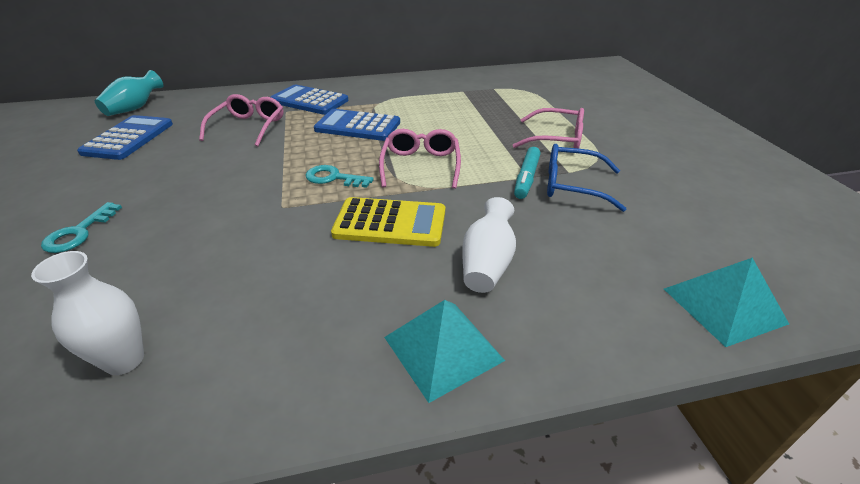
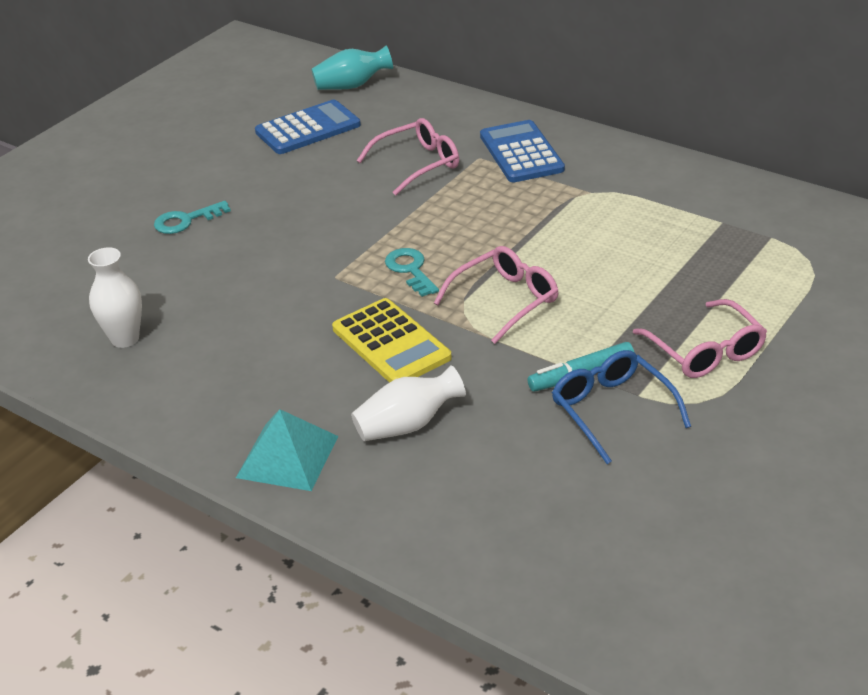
camera: 50 degrees right, 0 degrees up
blue calculator [314,109,400,141] -> none
turquoise pyramid [664,258,789,347] -> none

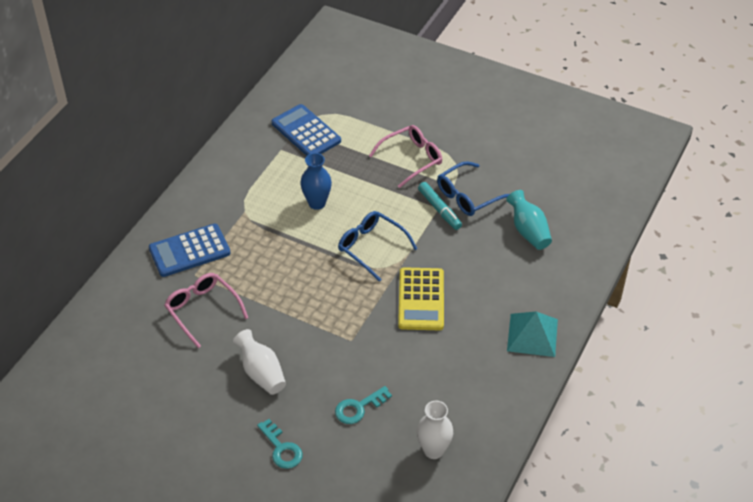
camera: 100 degrees left, 10 degrees up
blue calculator [255,100,361,154] -> blue calculator moved to [271,104,341,156]
turquoise vase [311,46,393,90] -> turquoise vase moved to [506,190,552,250]
yellow calculator [332,298,452,383] -> yellow calculator turned 135 degrees clockwise [398,267,444,330]
white vase [351,365,466,441] -> white vase moved to [233,329,286,395]
turquoise key [385,248,439,297] -> turquoise key moved to [335,386,392,424]
pink glasses [434,246,559,344] -> blue glasses [338,211,418,282]
none -> blue vase [300,153,332,210]

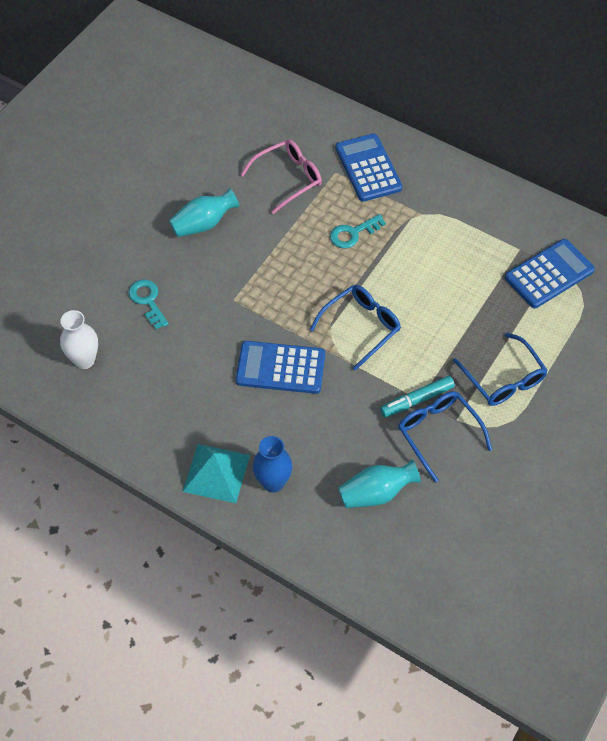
camera: 95 degrees right, 10 degrees up
white vase [233,329,286,395] -> turquoise vase [169,188,240,237]
turquoise key [257,419,303,469] -> turquoise key moved to [330,214,386,248]
blue vase [300,153,332,210] -> blue vase moved to [253,436,293,493]
pink glasses [369,125,442,188] -> blue glasses [453,333,548,406]
yellow calculator [398,267,444,330] -> blue calculator [236,341,325,394]

